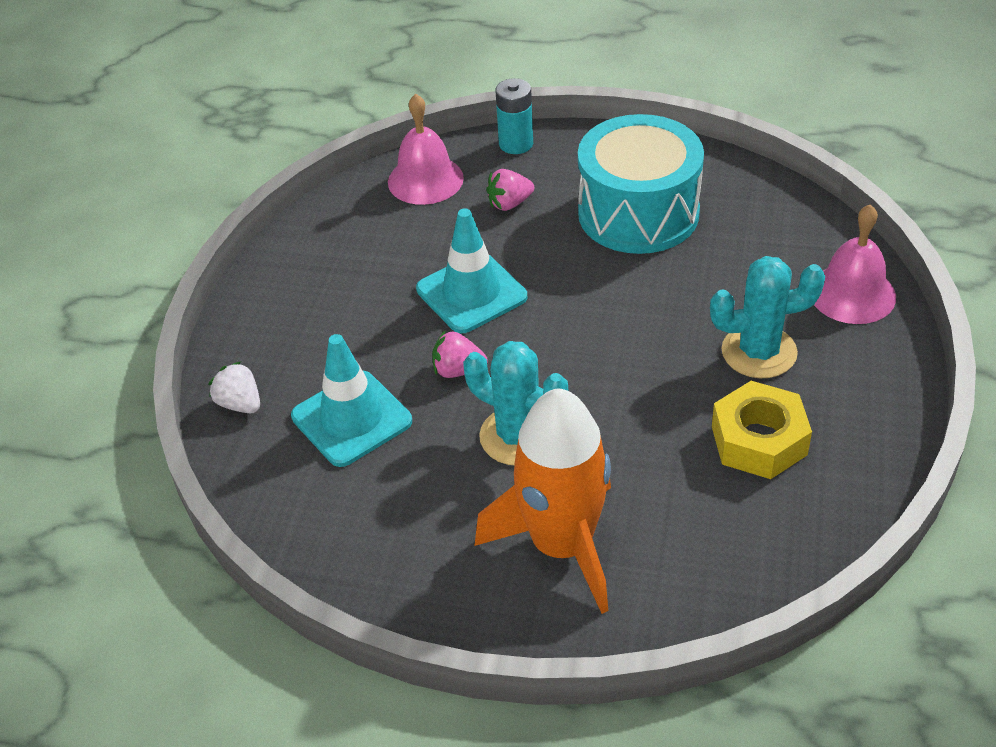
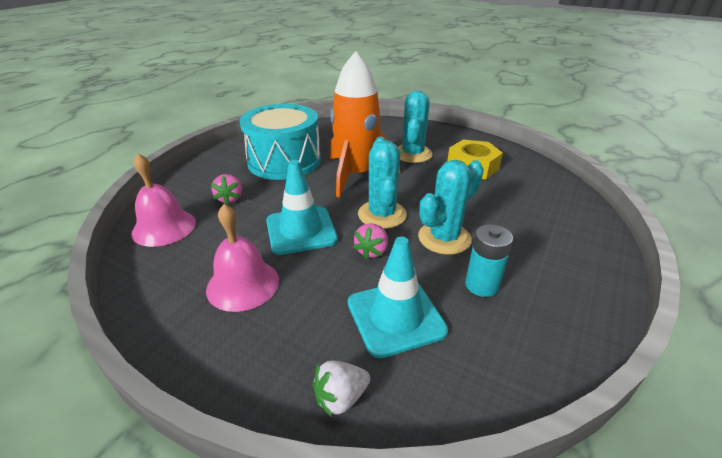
camera: 75 degrees left, 10 degrees down
orange rocket [475,388,611,614] -> orange rocket moved to [330,51,400,198]
turquoise battery [495,78,533,154] -> turquoise battery moved to [465,224,513,297]
pink bell [814,204,896,324] -> pink bell moved to [206,204,279,312]
none -> turquoise cactus [358,137,407,229]

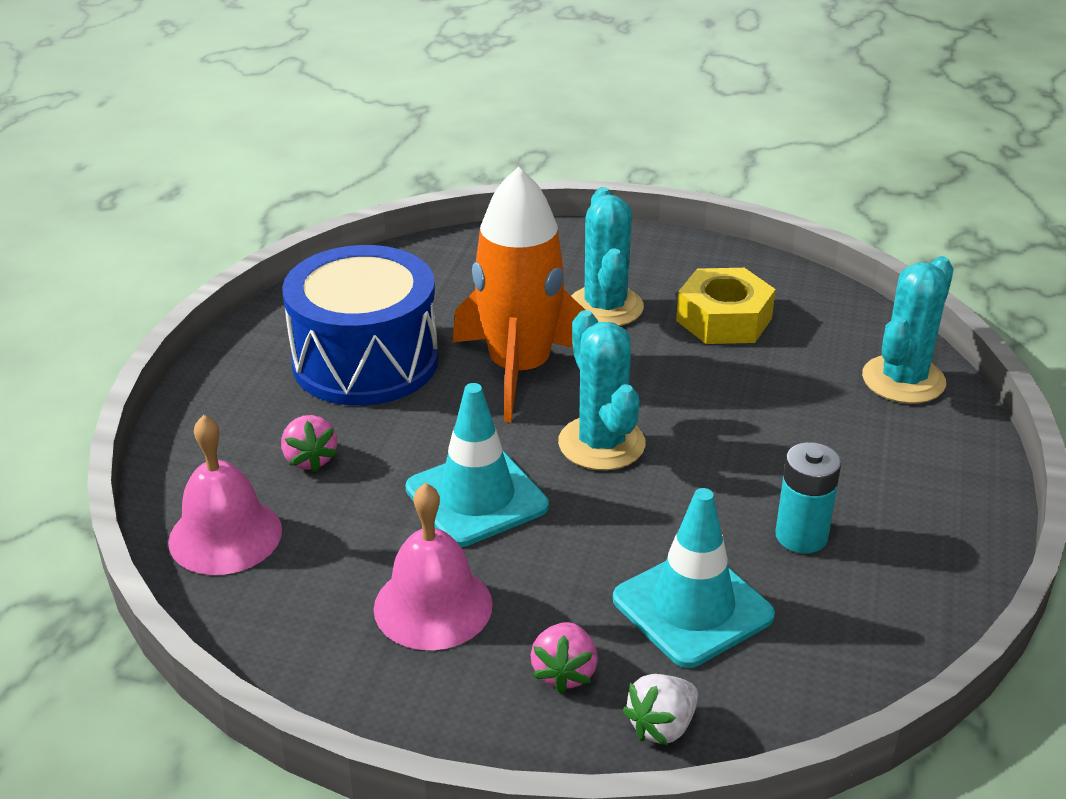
camera: 15 degrees left, 0 degrees up
turquoise drum [240,104,321,180] -> blue drum [282,245,438,406]
pink strawberry [353,223,388,259] -> pink strawberry moved to [530,622,598,693]
turquoise cactus [418,160,484,255] -> turquoise cactus moved to [862,256,953,404]

